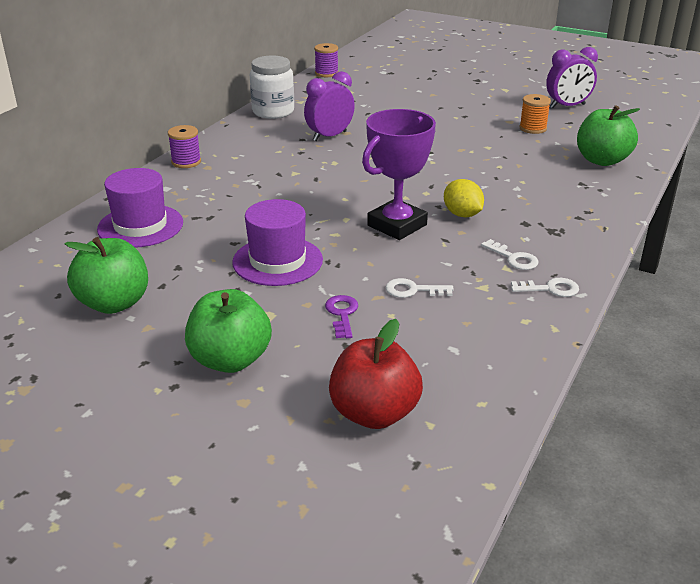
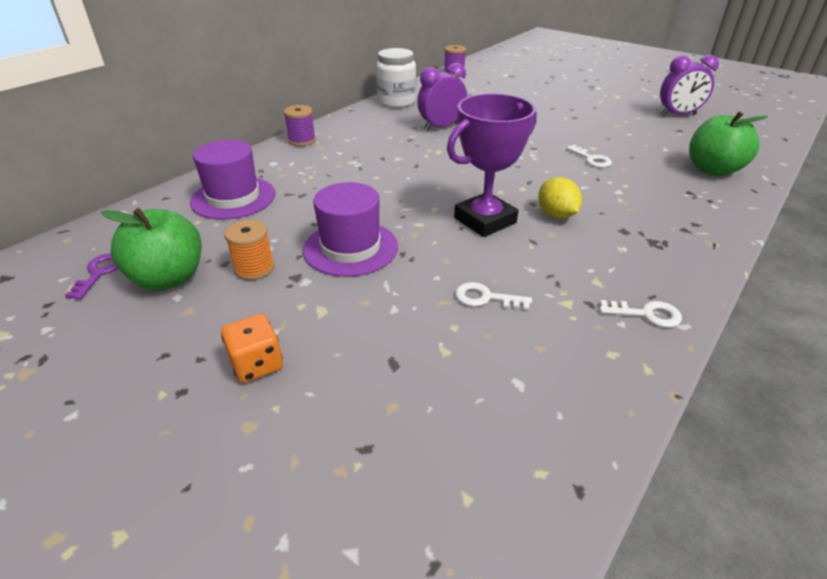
camera: 10 degrees right, 5 degrees up
green apple [185,289,272,373] -> orange dice [221,314,283,383]
purple key [325,295,358,338] -> purple key moved to [65,253,118,300]
red apple [329,319,423,429] -> none
white key [481,239,538,270] -> white key moved to [566,145,612,168]
orange spool [519,94,551,134] -> orange spool moved to [224,220,275,280]

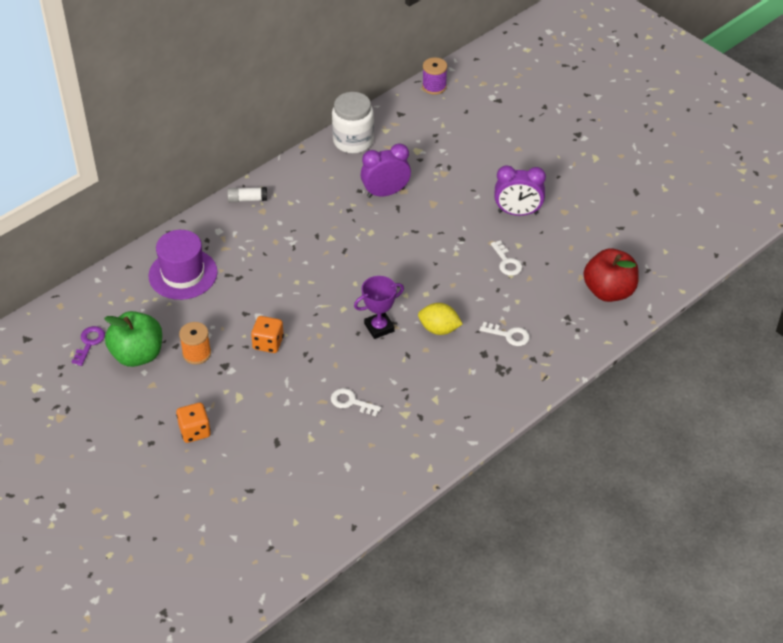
camera: 10 degrees right, 10 degrees up
purple spool [284,105,316,146] -> white glue stick [227,187,267,202]
purple hat [303,182,398,277] -> orange dice [251,316,284,353]
purple trophy [447,93,537,237] -> purple trophy [354,276,404,339], size x0.63
yellow lemon [538,177,582,219] -> yellow lemon turned 60 degrees counterclockwise [418,303,463,335]
white key [599,300,682,328] -> white key moved to [480,322,530,346]
purple clock [660,55,719,116] -> purple clock moved to [494,165,546,216]
green apple [689,111,768,176] -> red apple [583,248,639,302]

